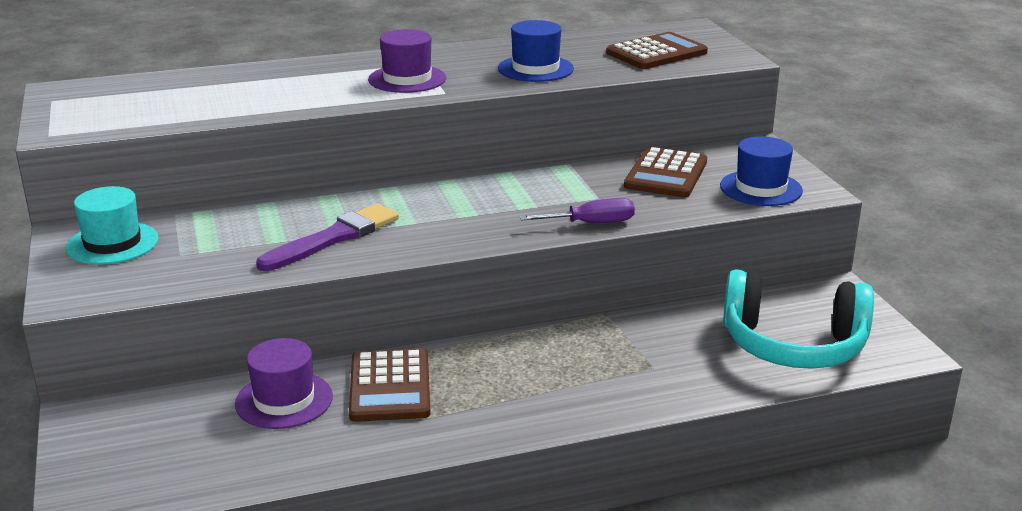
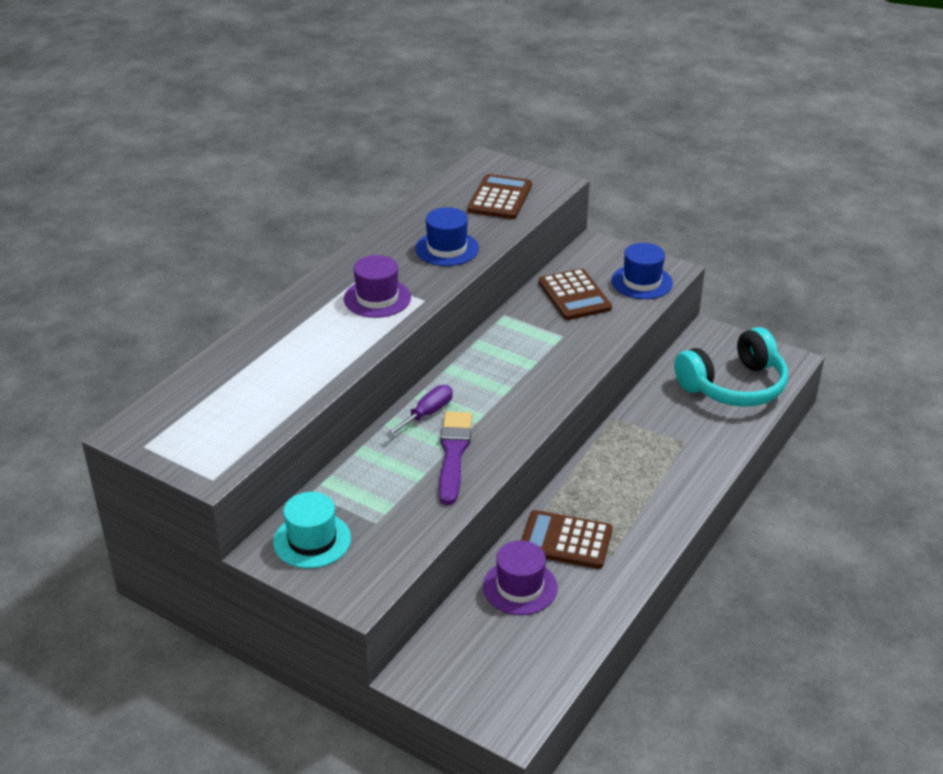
camera: 40 degrees left, 10 degrees up
brown calculator [349,348,431,422] -> brown calculator turned 150 degrees clockwise [521,510,613,569]
purple screwdriver [520,198,635,223] -> purple screwdriver moved to [385,385,453,437]

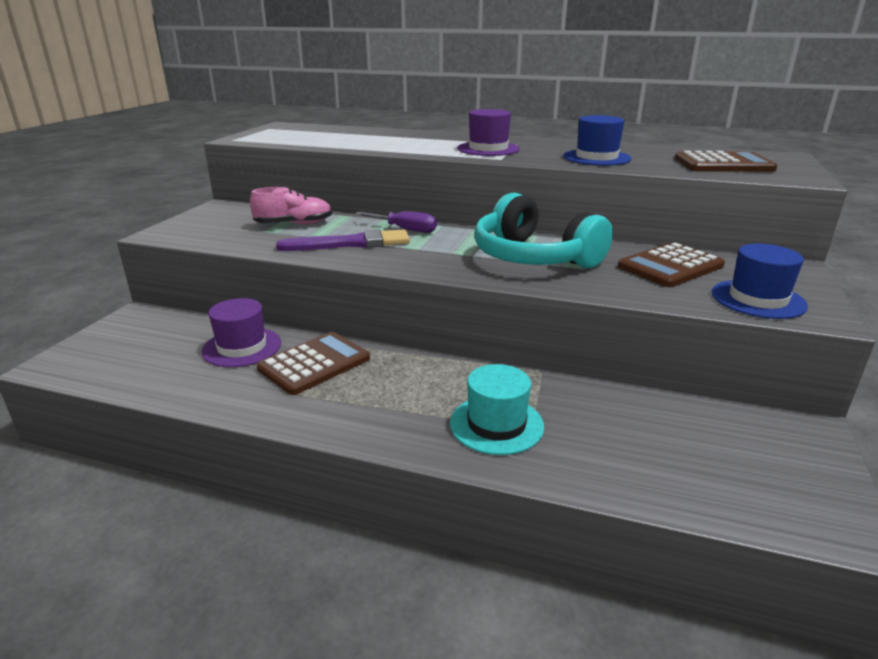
camera: 75 degrees right, 10 degrees down
turquoise hat [273,492,351,568] -> turquoise hat moved to [450,364,544,455]
brown calculator [521,510,613,569] -> brown calculator turned 45 degrees clockwise [257,332,370,395]
turquoise headphones [674,327,788,407] -> turquoise headphones moved to [474,193,613,268]
none -> pink shoe [250,187,332,225]

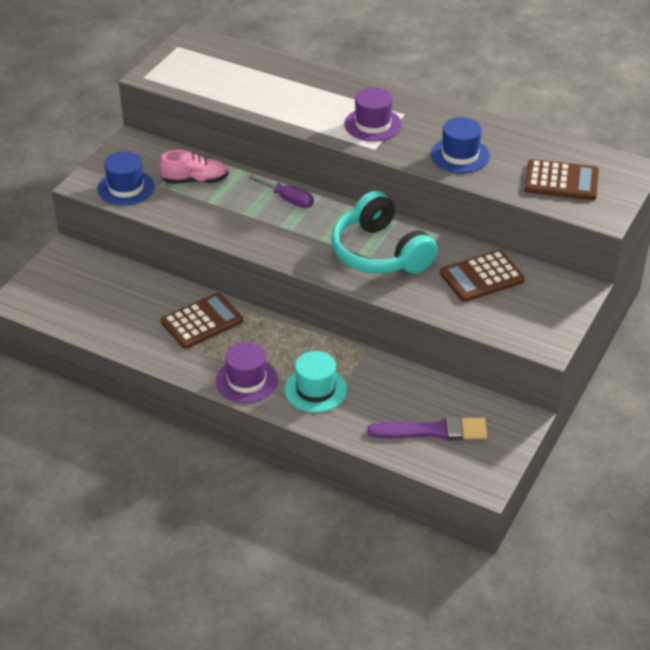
camera: 10 degrees right, 15 degrees up
purple hat [201,298,281,367] -> purple hat moved to [216,342,278,403]
purple brush [276,229,410,251] -> purple brush moved to [368,416,488,441]
blue hat [712,244,808,319] -> blue hat moved to [97,151,155,206]

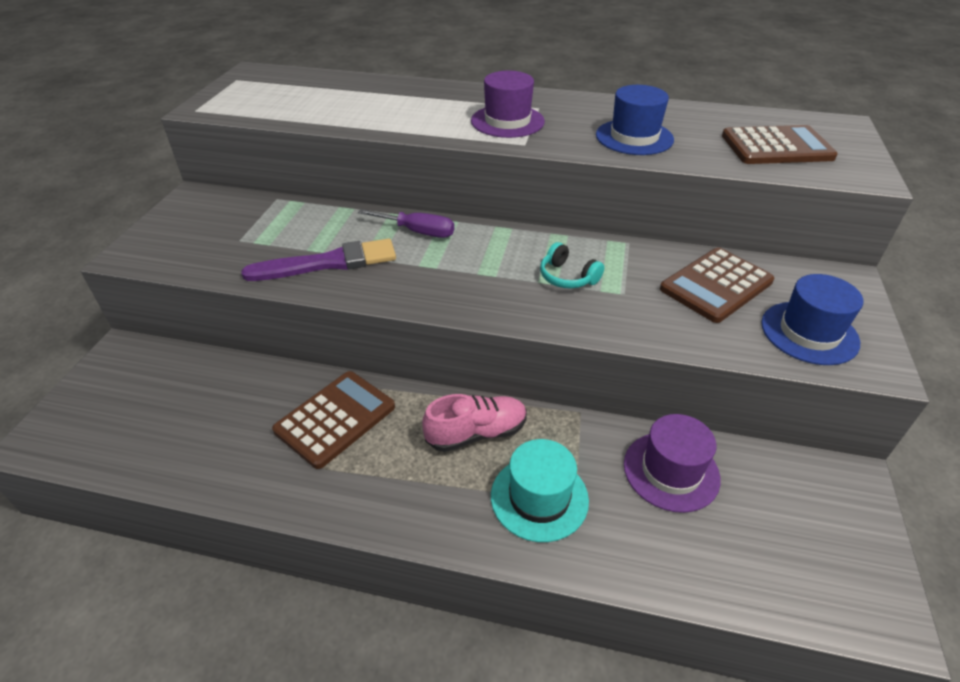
camera: 15 degrees left, 0 degrees up
blue hat [97,151,155,206] -> blue hat moved to [761,274,863,365]
pink shoe [159,150,228,184] -> pink shoe moved to [422,394,527,452]
purple hat [216,342,278,403] -> purple hat moved to [624,414,721,513]
turquoise headphones [331,191,438,274] -> turquoise headphones [540,242,604,288], size x0.43
purple brush [368,416,488,441] -> purple brush moved to [241,239,396,281]

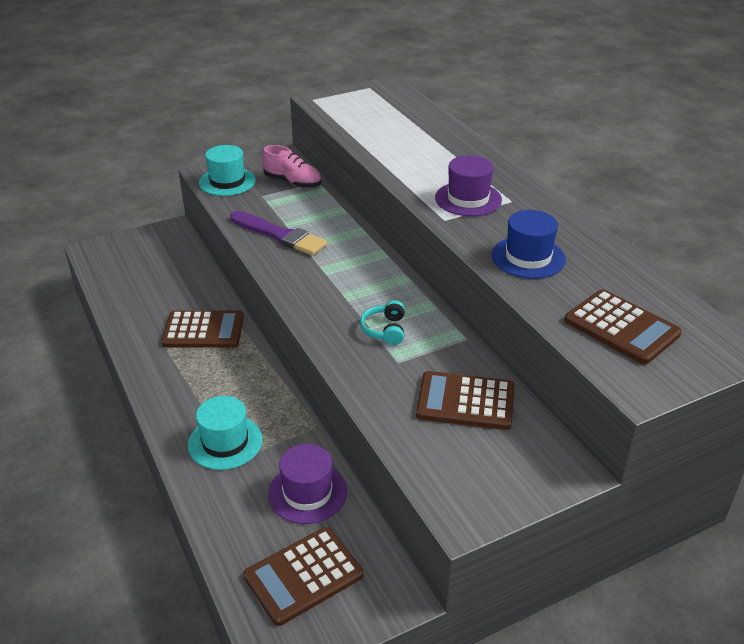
camera: 50 degrees right, 5 degrees down
purple screwdriver [358,209,454,238] -> none
pink shoe [422,394,527,452] -> pink shoe moved to [262,145,322,188]
blue hat [761,274,863,365] -> none
none -> turquoise hat [199,145,256,196]
none -> brown calculator [244,527,363,626]

